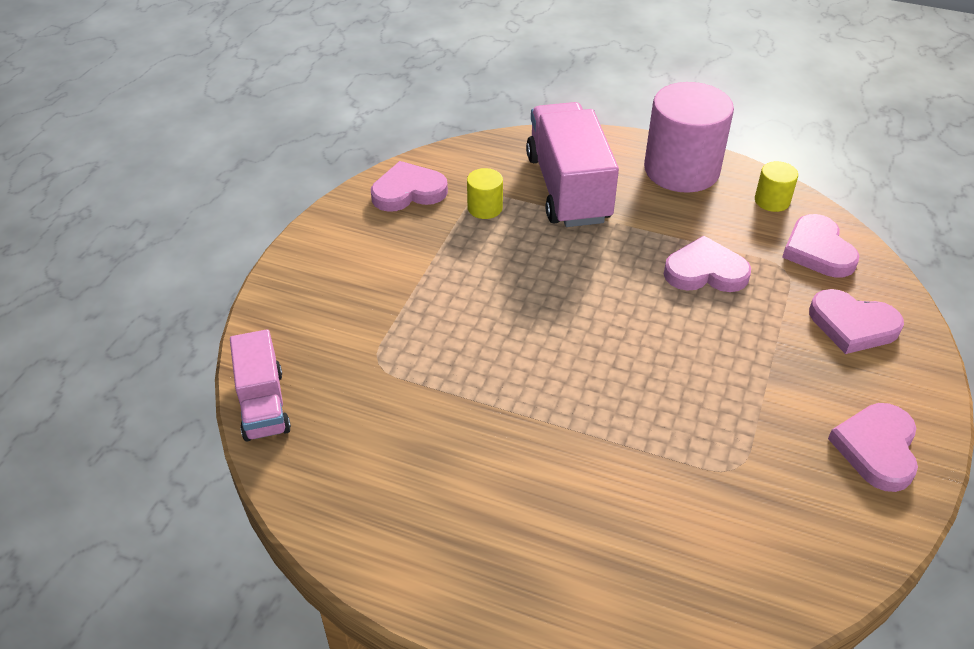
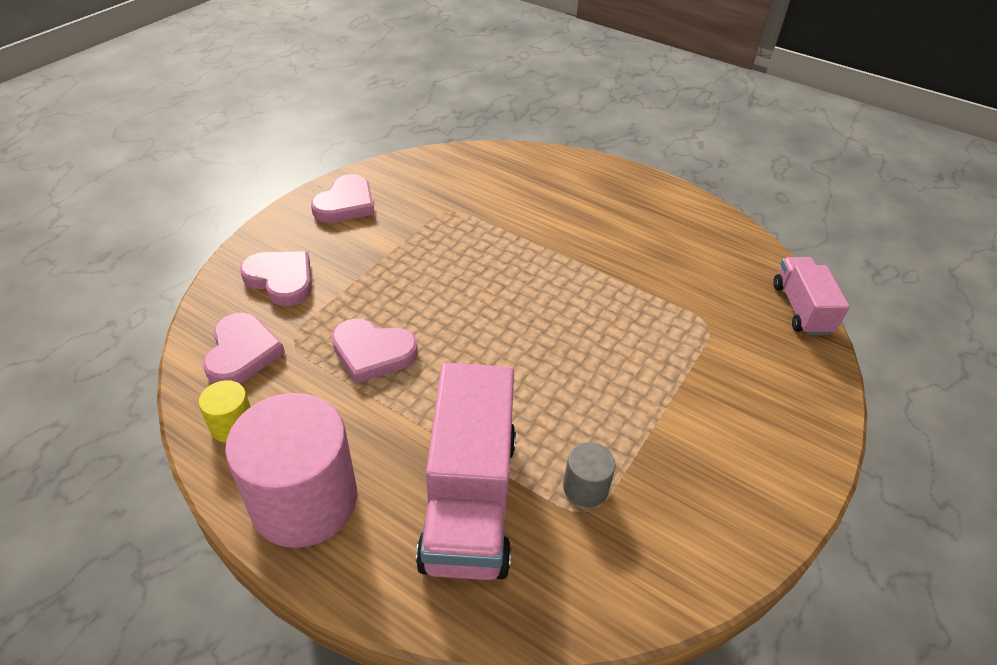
camera: 170 degrees left, 0 degrees up
pink heart [371,161,448,212] -> none
yellow cylinder [467,168,503,219] -> grey cylinder [563,442,616,507]

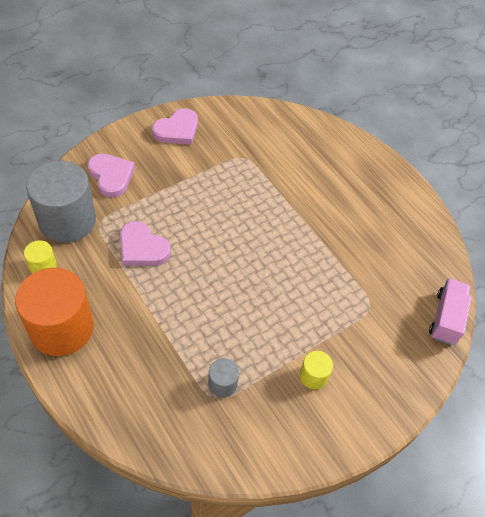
camera: 20 degrees right, 10 degrees up
pink heart [203,312,285,384] -> grey cylinder [26,161,96,243]
pink cylinder [225,393,357,548] -> orange cylinder [15,268,94,356]
pink truck [416,363,516,580] -> none
none -> yellow cylinder [300,351,333,389]

